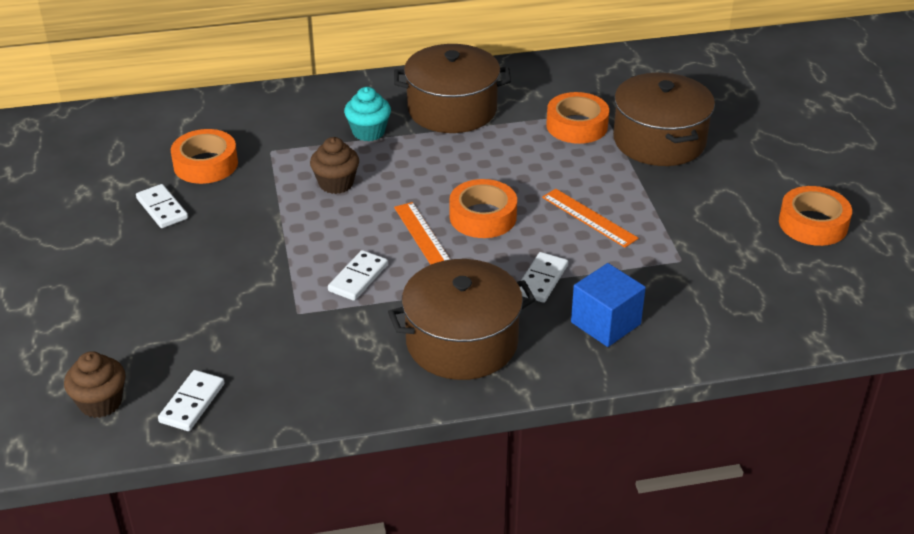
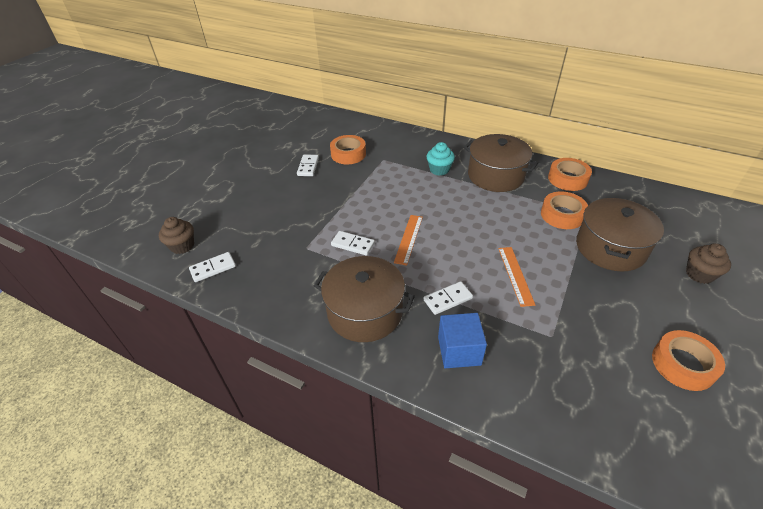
camera: 40 degrees right, 5 degrees up
brown cupcake [310,137,359,194] -> brown cupcake moved to [686,243,731,284]
white domino [328,250,388,301] -> white domino turned 45 degrees clockwise [331,231,375,256]
orange tape [449,179,517,238] -> orange tape moved to [548,158,592,191]

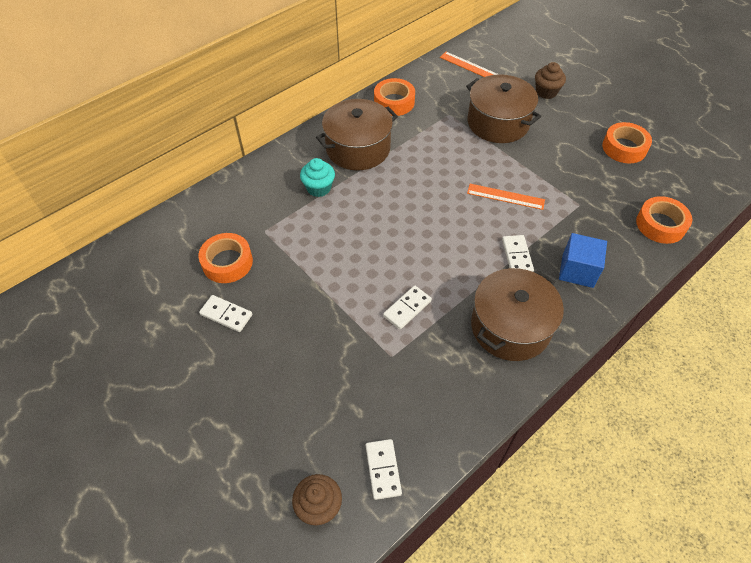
camera: 70 degrees left, 10 degrees up
orange ruler [394,215,423,266] -> orange ruler moved to [440,52,499,77]
orange tape [541,191,588,229] -> orange tape moved to [636,196,692,244]

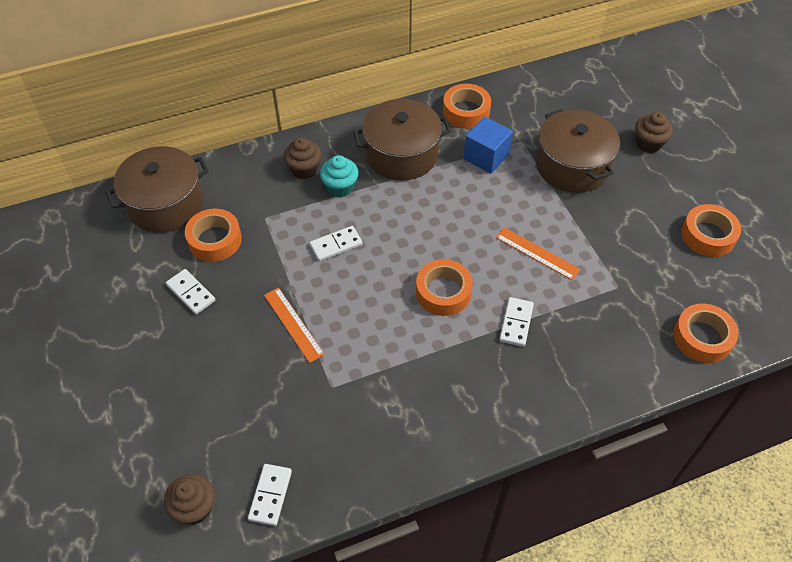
camera: 20 degrees right, 0 degrees up
white domino [383,286,432,330] -> white domino moved to [310,226,363,261]
orange ruler [440,52,499,77] -> orange ruler moved to [264,288,325,363]
brown pot [471,268,564,361] -> brown pot moved to [106,146,209,233]
blue cube [559,233,607,288] -> blue cube moved to [464,117,513,174]
none -> brown cupcake [283,138,321,179]
none -> orange tape [416,259,473,316]

